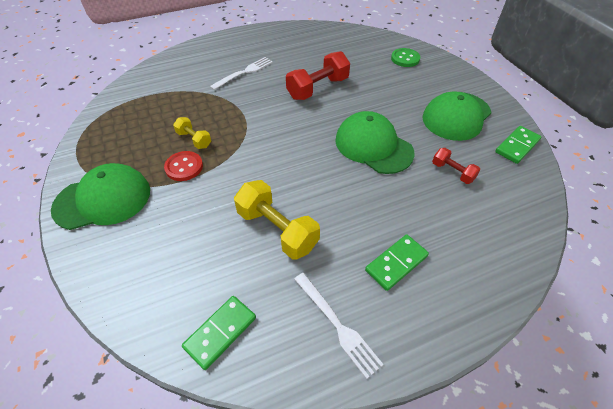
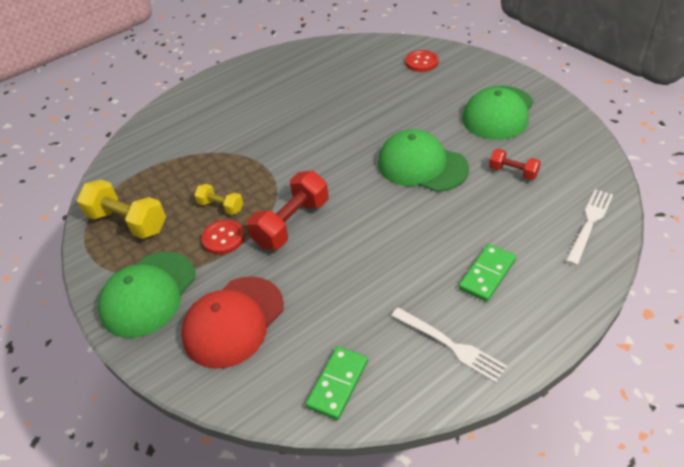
camera: 10 degrees left, 5 degrees down
green cap [51,163,150,230] -> green cap turned 150 degrees clockwise [98,252,195,338]
white fork [209,57,273,90] -> white fork moved to [566,189,613,266]
yellow dumbbell [234,180,320,260] -> yellow dumbbell moved to [77,179,166,239]
red dumbbell [286,51,350,100] -> red dumbbell moved to [247,171,328,250]
green button [391,48,420,67] -> red button [405,50,439,72]
green domino [495,126,541,164] -> none
none -> red cap [181,276,284,369]

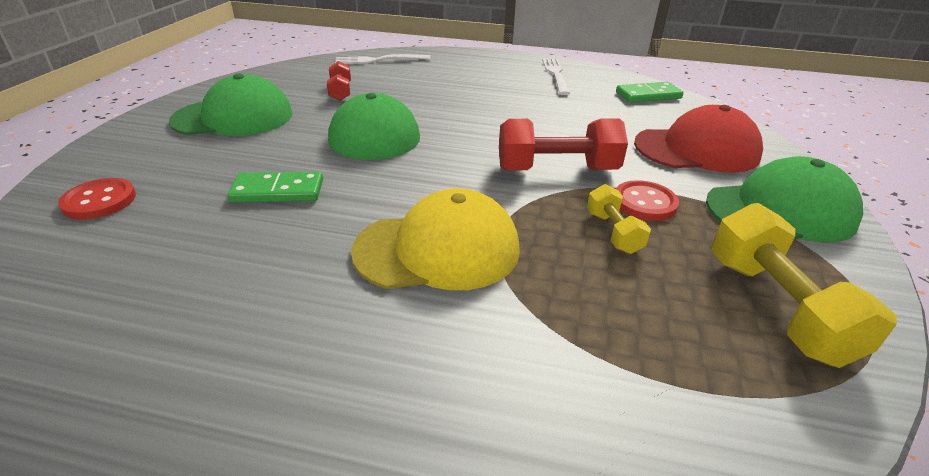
camera: 135 degrees left, 10 degrees down
green domino [459,244,516,302] -> green domino moved to [227,172,323,203]
none -> yellow cap [351,188,520,290]

